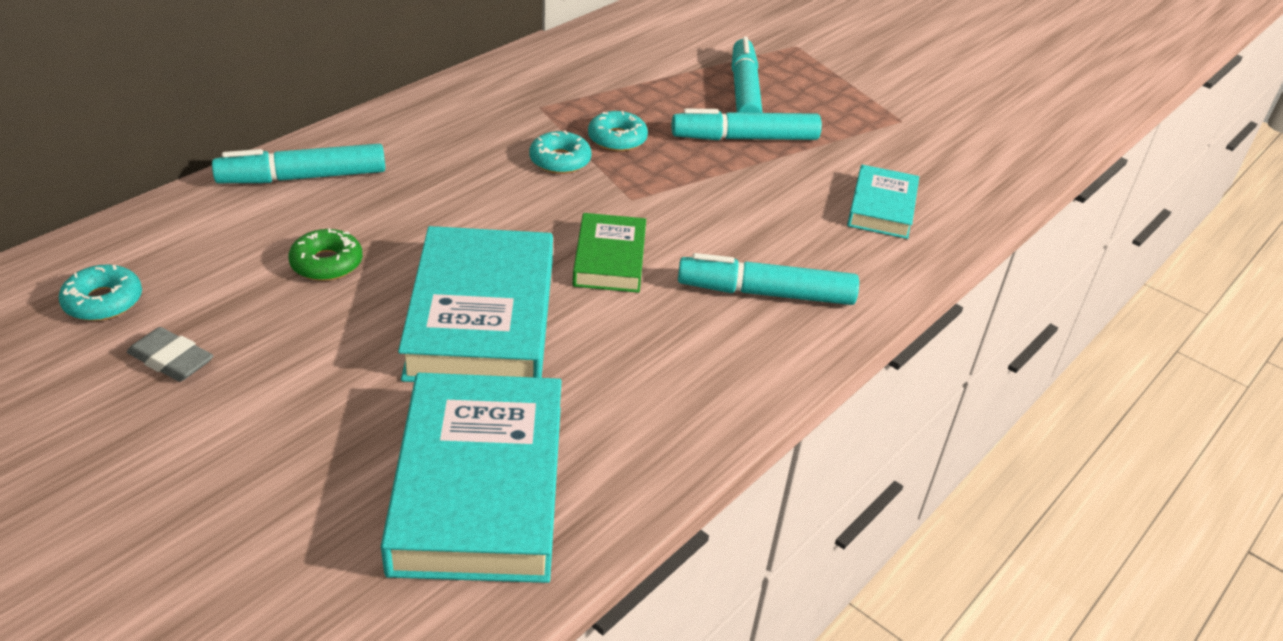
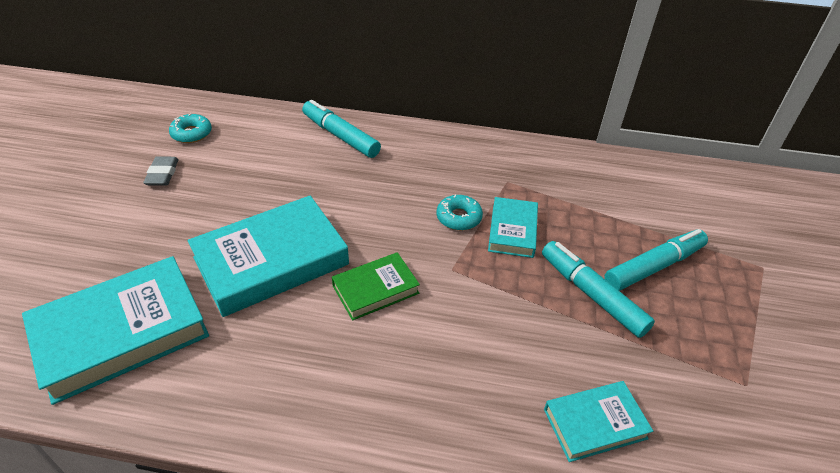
camera: 60 degrees right, 5 degrees up
green donut [288,228,363,281] -> none
turquoise donut [588,111,648,151] -> turquoise book [488,197,538,258]
turquoise marker [678,253,859,305] -> none

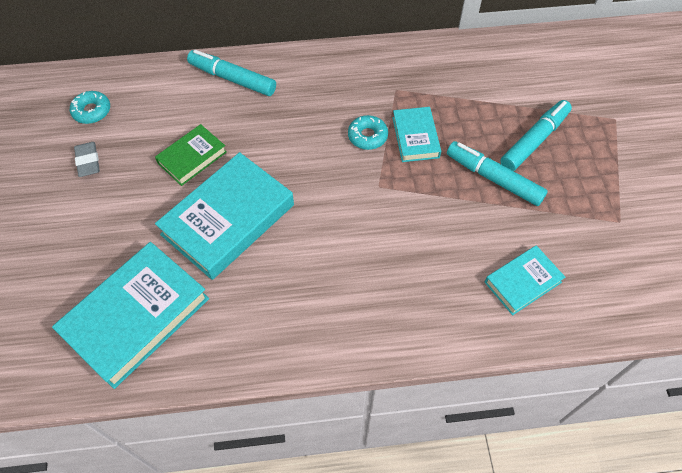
camera: 15 degrees left, 15 degrees up
green book [332,252,420,321] -> green book moved to [155,124,227,186]

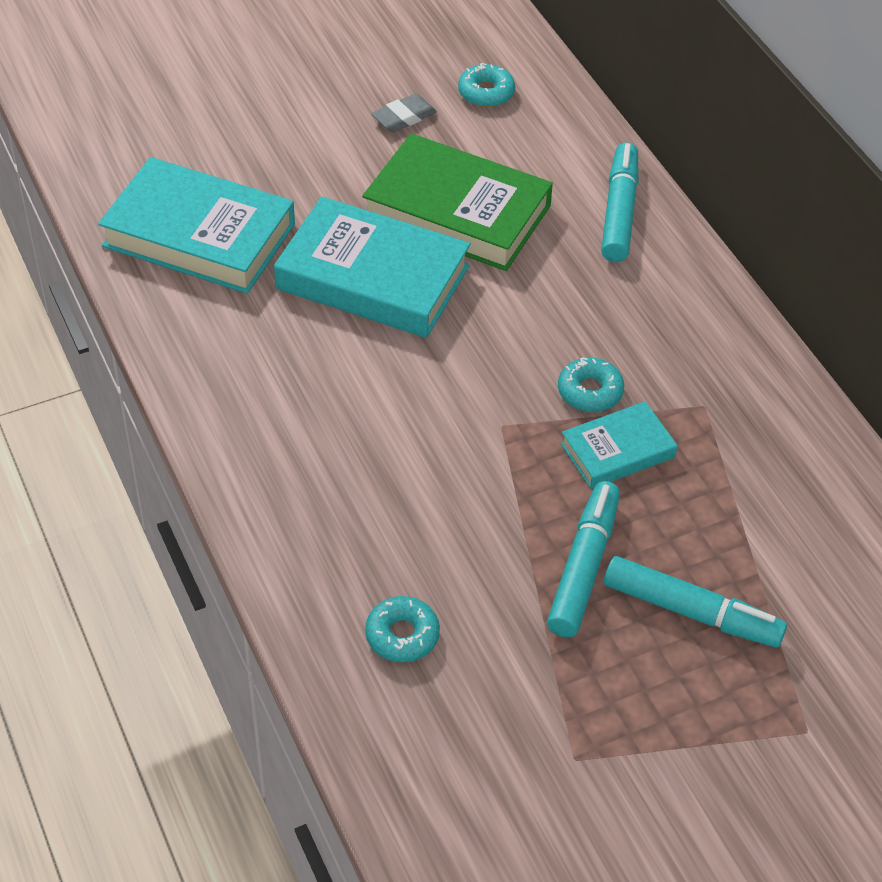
camera: 70 degrees right, 10 degrees down
green book [155,124,227,186] -> green book [362,133,553,271], size x1.85
turquoise book [485,245,565,315] -> turquoise donut [365,596,440,662]

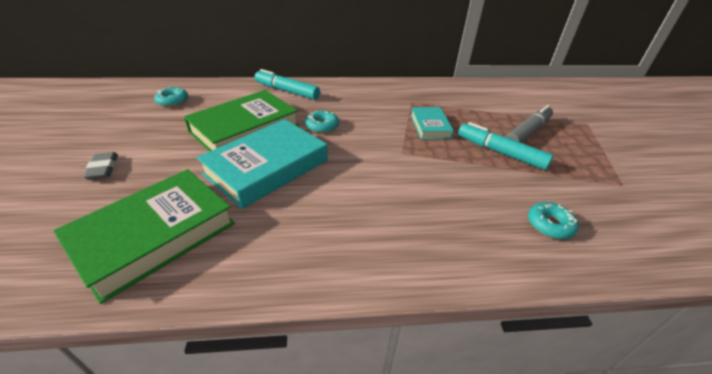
camera: 70 degrees left, 10 degrees down
turquoise book [98,157,295,294] -> green book [53,169,235,304]
grey eraser [371,93,437,132] -> grey eraser moved to [83,152,118,180]
turquoise donut [558,357,624,412] -> turquoise donut moved to [305,111,339,133]
turquoise marker [604,556,787,648] -> grey marker [505,105,553,143]

